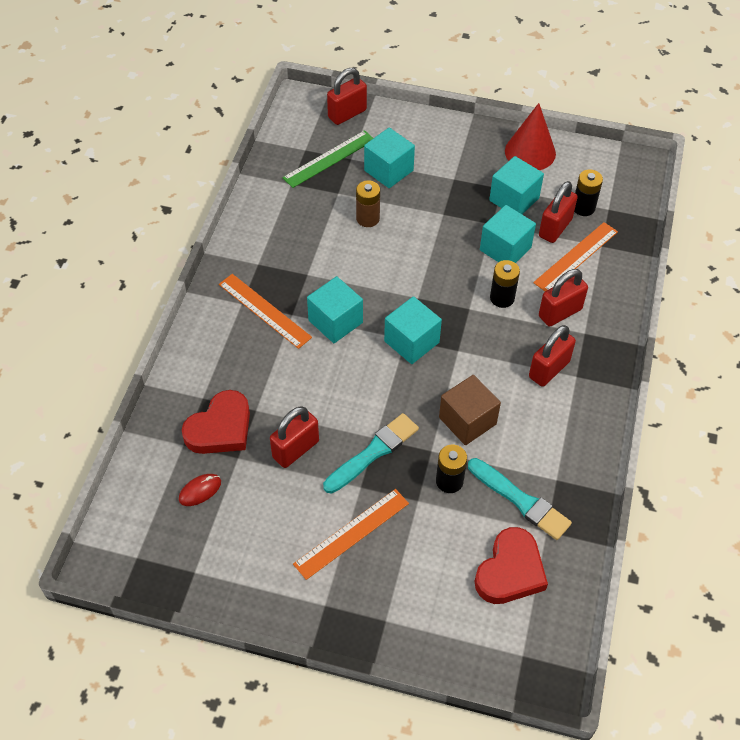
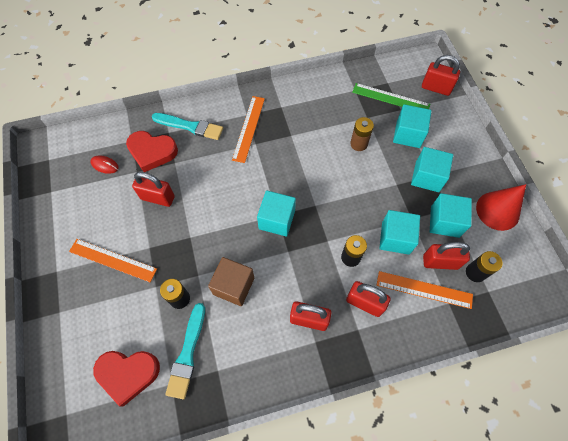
camera: 60 degrees right, 10 degrees up
turquoise cube [307,276,363,343] -> turquoise cube moved to [411,147,453,192]
turquoise brush [323,413,419,494] -> turquoise brush moved to [152,113,223,140]

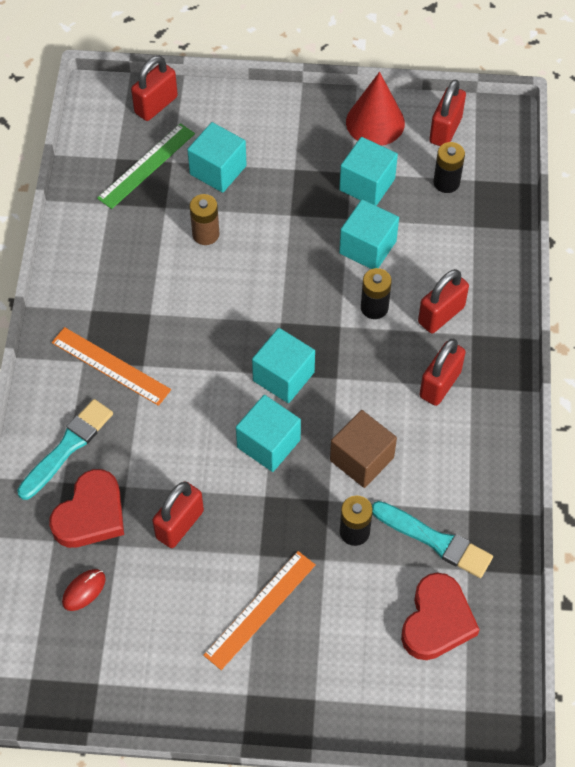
camera: 70 degrees left, 5 degrees down
orange ruler [376,271,473,309] -> none
turquoise cube [411,147,453,192] -> turquoise cube moved to [236,395,301,472]
red padlock [423,242,470,270] -> red padlock moved to [429,79,466,146]

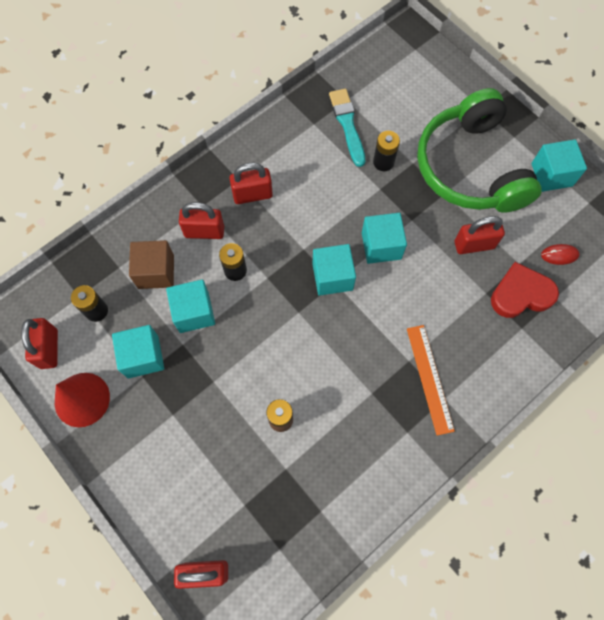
camera: 135 degrees left, 10 degrees up
turquoise brush [17,399,113,500] -> none
green ruler [97,123,195,209] -> none
turquoise cube [187,122,247,193] -> turquoise cube moved to [531,139,587,192]
orange ruler [203,551,316,670] -> green headphones [417,88,542,213]
brown cube [330,410,397,488] -> brown cube moved to [129,240,174,289]
red heart [401,573,480,660] -> none
red padlock [429,79,466,146] -> red padlock turned 75 degrees counterclockwise [21,318,58,369]

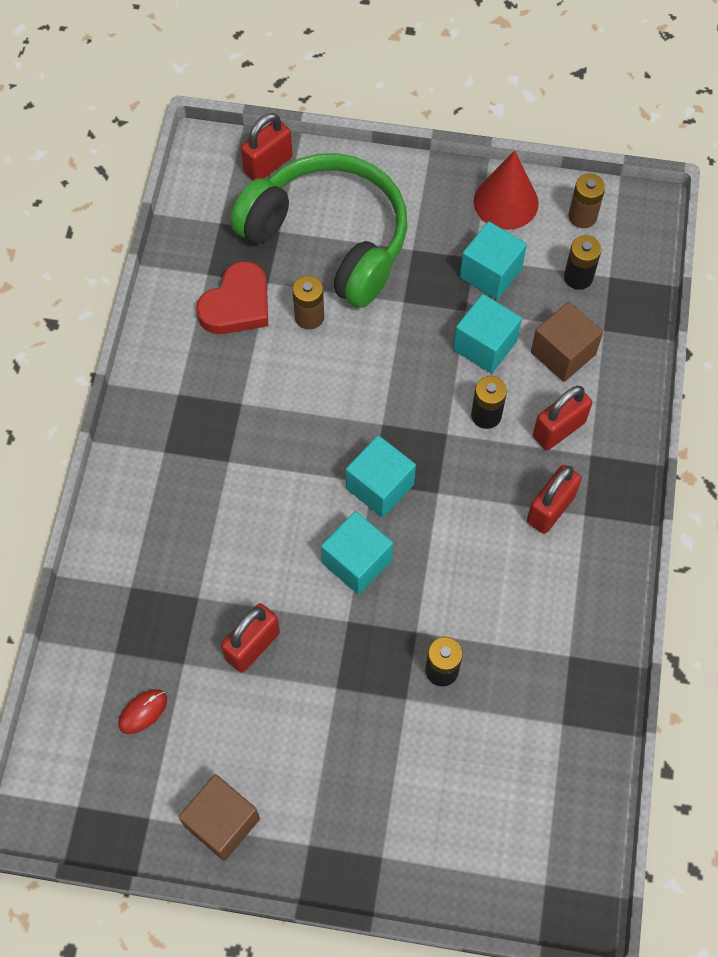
camera: 140 degrees right, 5 degrees down
red padlock [21,318,58,369] -> brown battery [568,174,605,228]
turquoise brush [329,89,365,167] -> none
orange ruler [407,325,455,435] -> none
green headphones [417,88,542,213] -> green headphones moved to [230,153,408,308]
red heart [491,262,559,318] -> red heart moved to [196,261,268,334]
turquoise cube [531,139,587,192] -> brown cube [178,774,260,861]

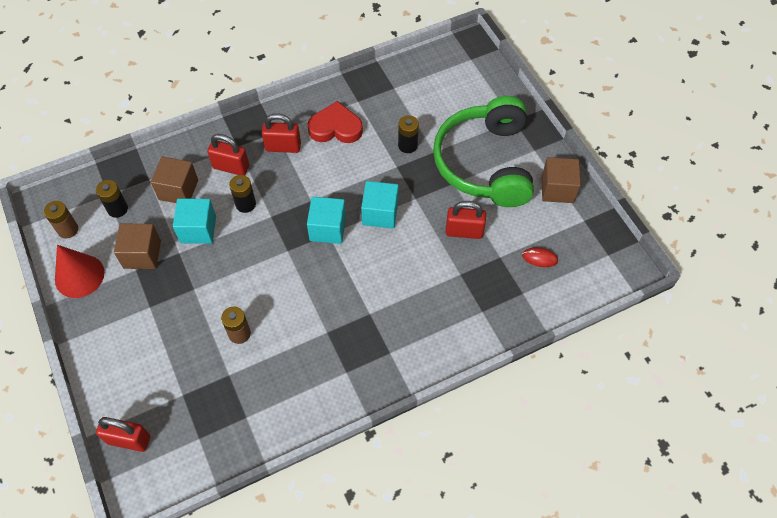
camera: 125 degrees left, 5 degrees down
red heart [196,261,268,334] -> red heart moved to [307,101,363,143]
green headphones [230,153,408,308] -> green headphones moved to [433,96,534,207]
turquoise cube [460,221,527,300] -> brown cube [114,224,161,269]

